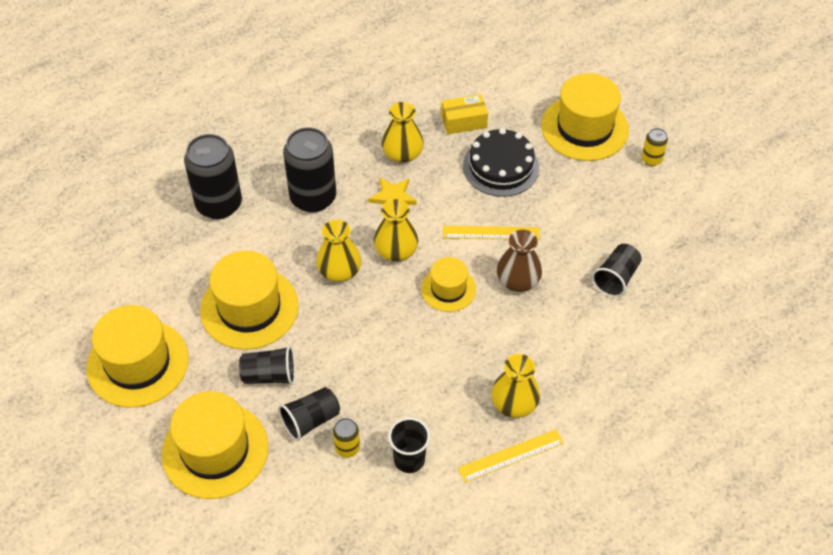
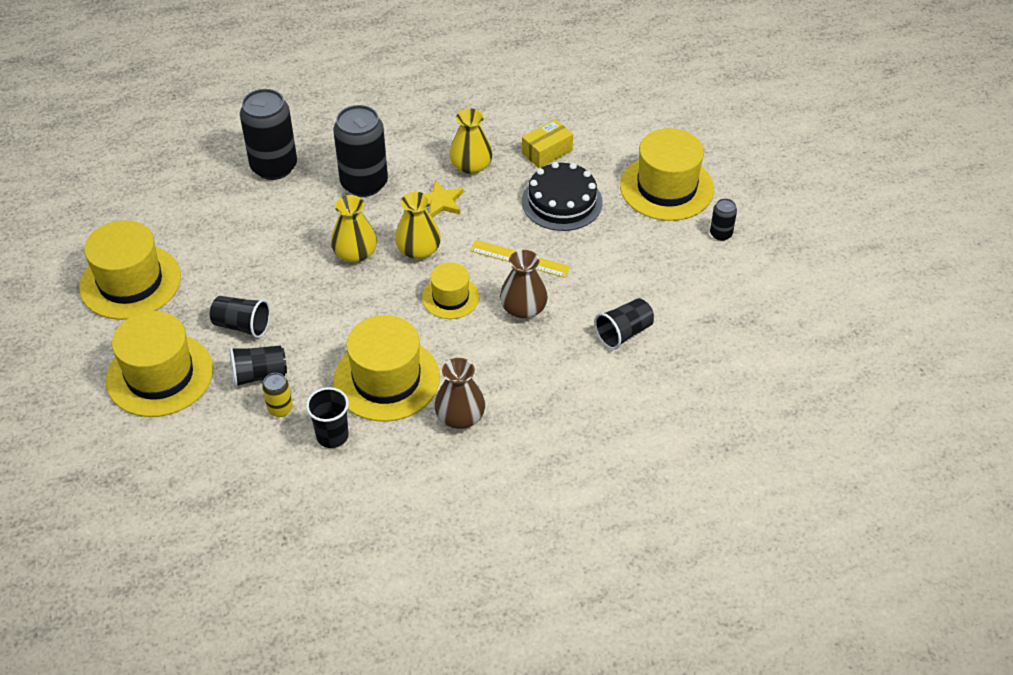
camera: 20 degrees right, 5 degrees down
yellow hat [200,251,299,350] -> yellow hat moved to [333,315,440,422]
yellow box [441,94,488,134] -> yellow box turned 45 degrees counterclockwise [522,119,573,168]
yellow ruler [458,429,564,483] -> none
yellow vase [491,354,540,418] -> brown vase [434,358,485,429]
yellow can [642,128,668,166] -> black can [710,198,737,241]

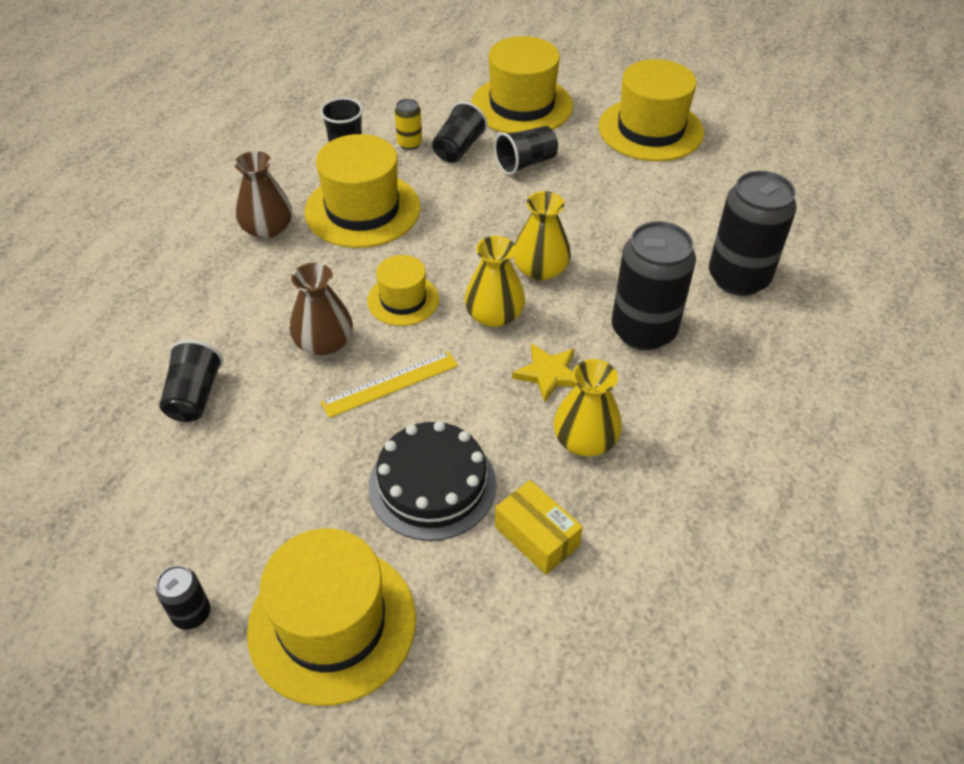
camera: 130 degrees right, 0 degrees up
yellow box [522,119,573,168] -> yellow box turned 45 degrees counterclockwise [495,480,583,575]

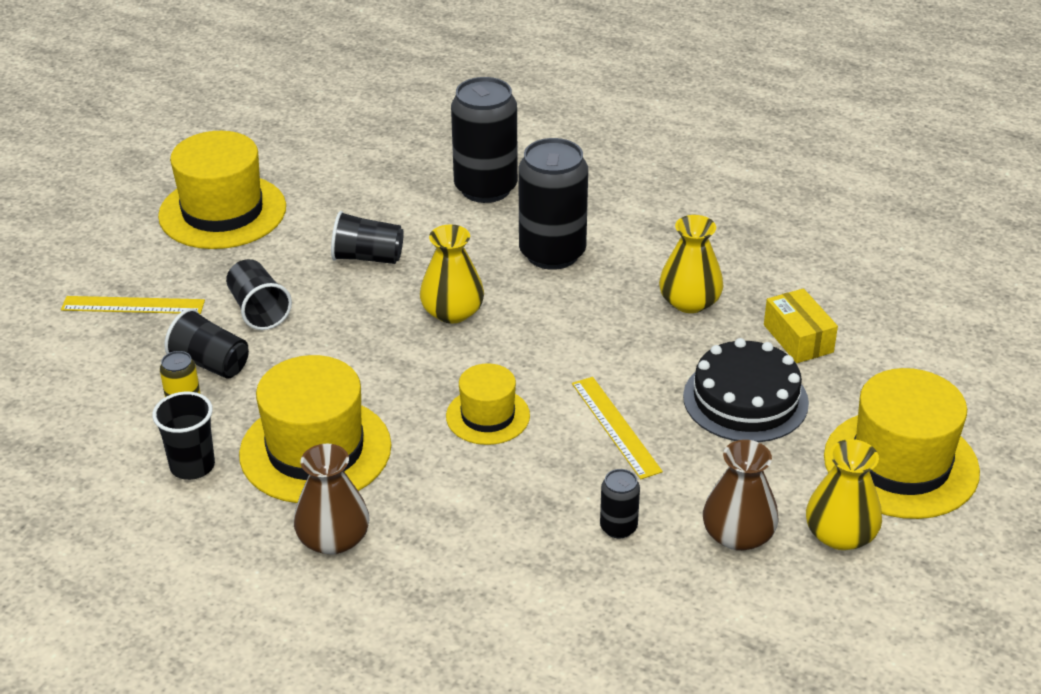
camera: 85 degrees left, 10 degrees down
black can [156,565,210,630] -> black can moved to [600,469,640,538]
black cup [159,340,223,422] -> black cup moved to [331,211,404,264]
brown vase [290,263,353,355] -> brown vase moved to [703,440,779,551]
yellow vase [465,236,525,327] -> yellow vase moved to [806,439,882,550]
yellow hat [471,36,573,133] -> yellow ruler [61,296,205,314]
yellow box [495,480,583,575] -> yellow box turned 75 degrees counterclockwise [764,288,838,363]
yellow star [512,343,576,403] -> none

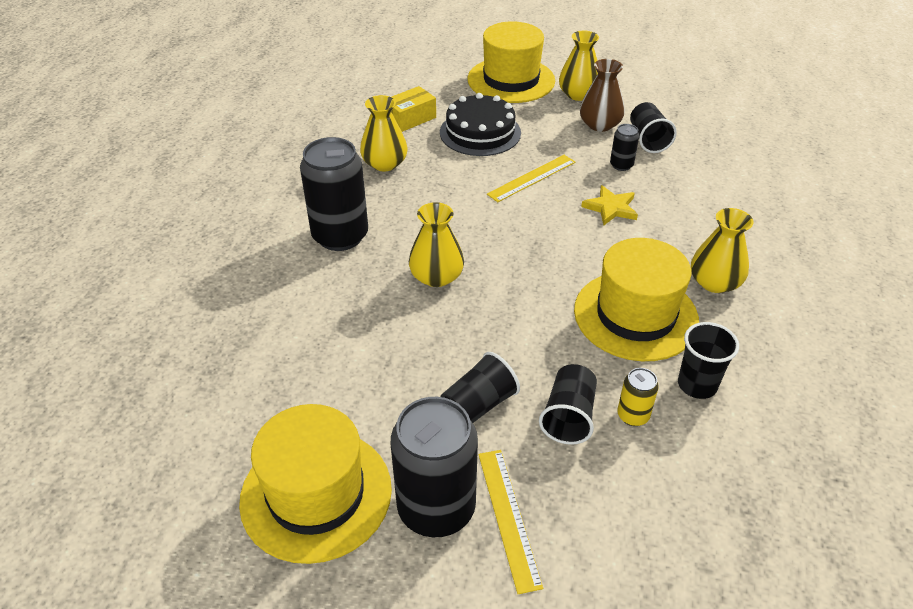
camera: 105 degrees left, 5 degrees up
brown vase [294,444,369,555] -> yellow vase [691,208,754,293]
black cup [331,211,404,264] -> black cup moved to [630,102,677,153]
yellow hat [446,363,530,445] -> none
black can [451,77,518,203] -> black can moved to [391,397,478,537]
none -> yellow star [581,185,638,225]

